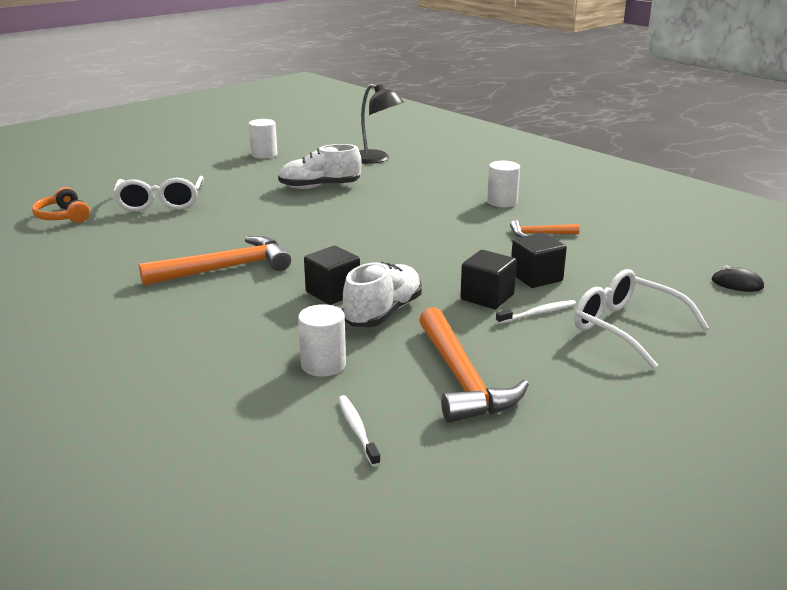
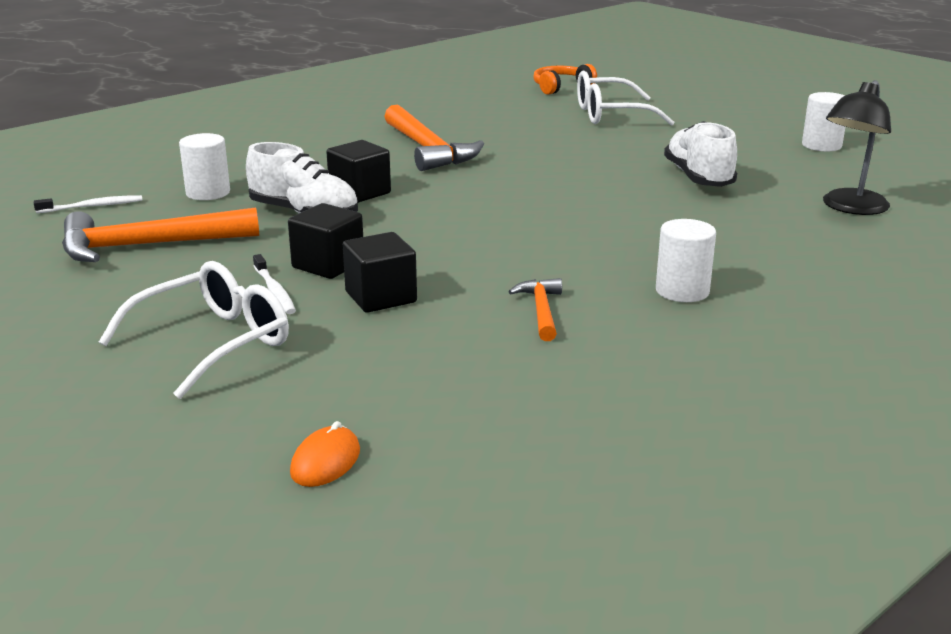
camera: 90 degrees right, 0 degrees up
black mouse [712,265,764,292] -> orange mouse [290,421,360,487]

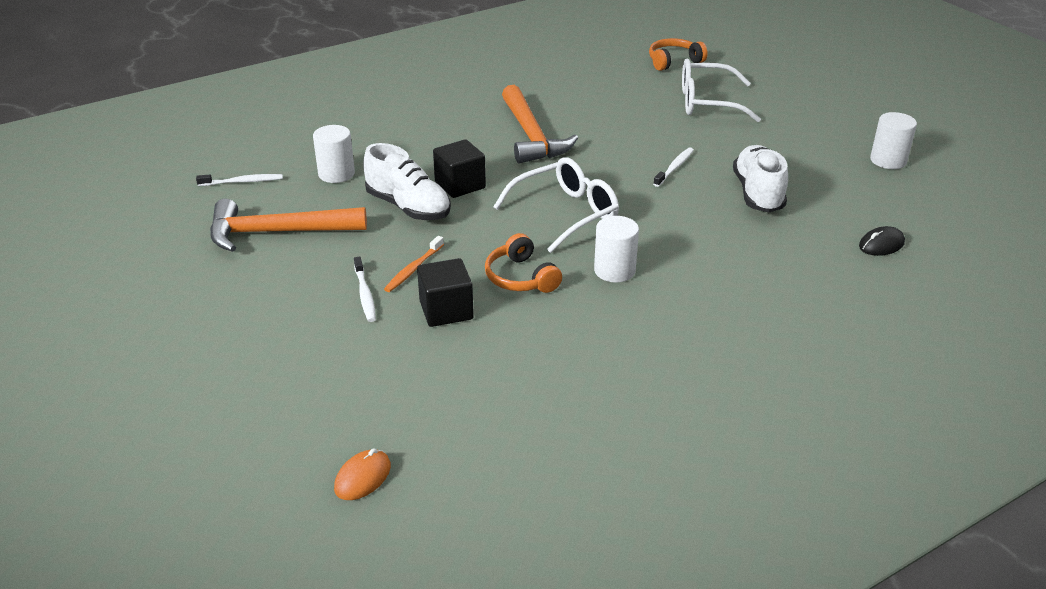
camera: 10 degrees right, 10 degrees up
white glasses [99,261,289,399] -> white glasses moved to [493,157,619,253]
black cube [288,203,363,279] -> orange toothbrush [384,236,444,292]
orange hammer [508,278,562,341] -> none
white cylinder [656,219,716,302] -> white cylinder moved to [594,216,639,283]
black lamp [823,80,891,215] -> black mouse [859,226,905,256]
none -> orange headphones [485,233,562,293]
none -> white toothbrush [653,147,694,187]

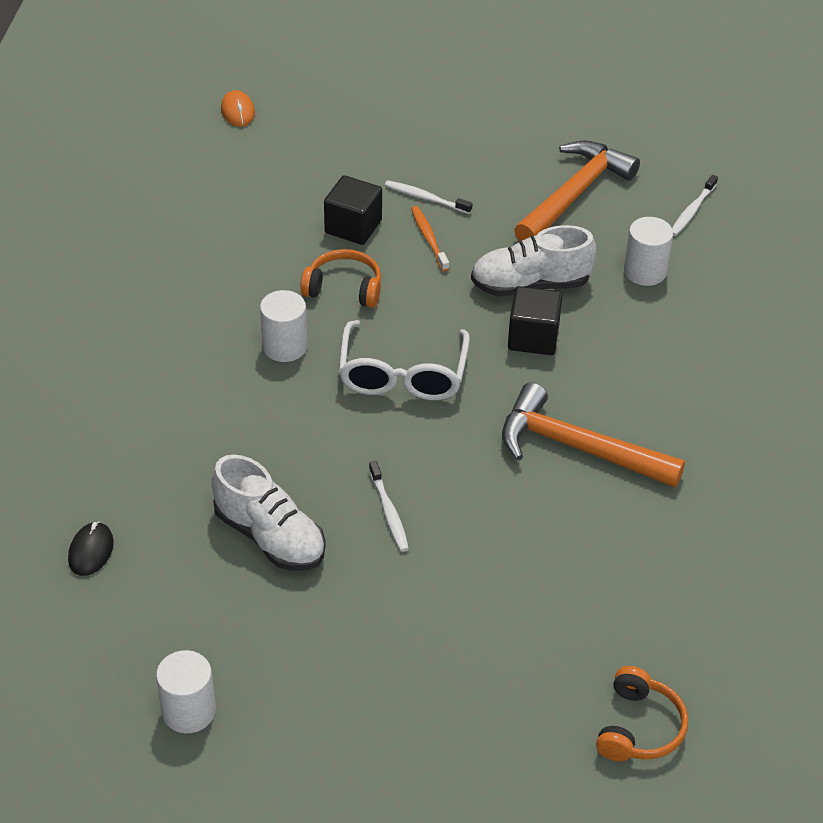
camera: 130 degrees right, 10 degrees up
white glasses [682,59,761,122] -> none

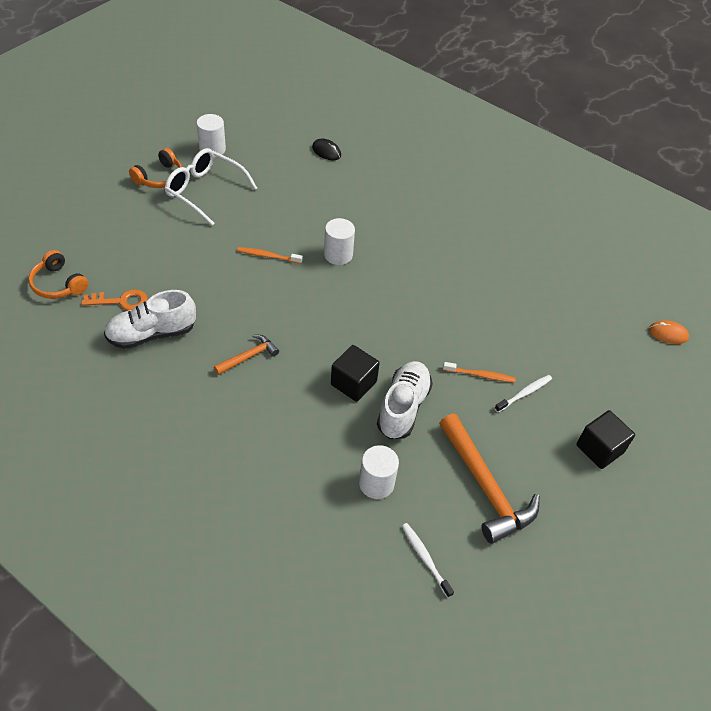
camera: 115 degrees right, 5 degrees up
white shoe [211,454,325,571] -> white shoe moved to [104,290,196,349]
white cylinder [260,290,308,362] -> white cylinder moved to [324,218,355,265]
orange headphones [300,249,381,308] -> orange headphones moved to [129,148,182,188]
black cube [324,175,382,245] -> black cube moved to [576,410,635,469]
white glasses [339,320,470,400] -> white glasses moved to [165,148,257,226]
white toothbrush [369,461,409,552] -> orange toothbrush [237,247,303,264]
orange hammer [502,383,685,487] -> orange hammer [214,335,279,375], size x0.51
none -> orange key [81,289,148,311]

